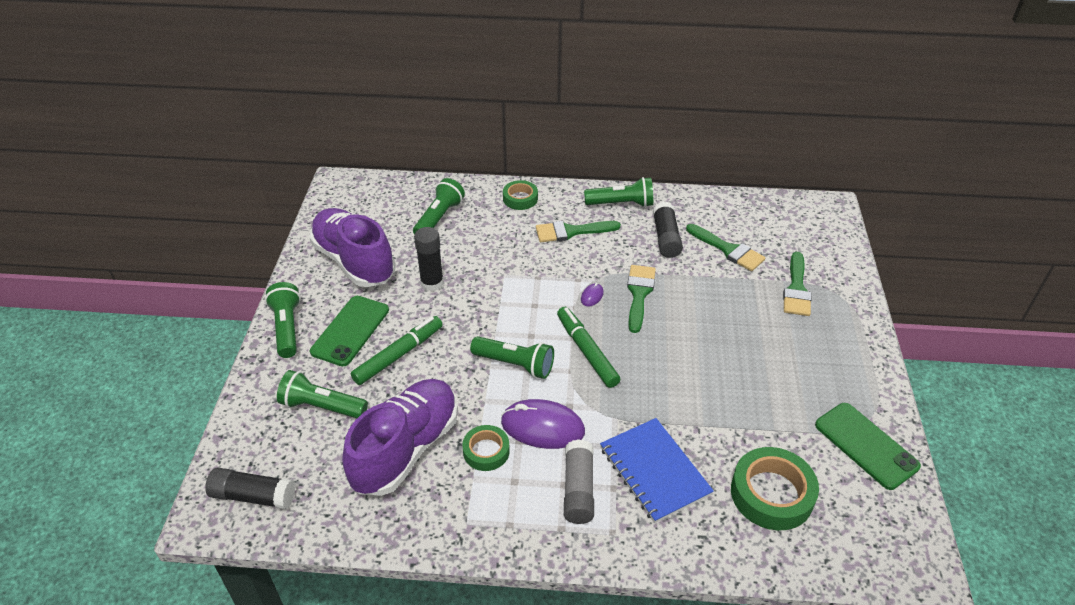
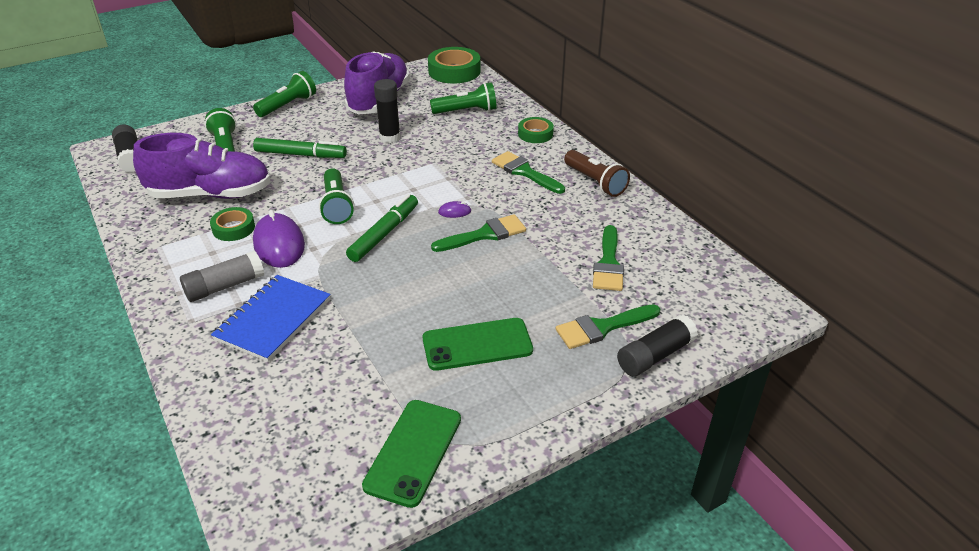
camera: 55 degrees right, 5 degrees down
green phone [310,296,389,366] -> green phone moved to [423,318,533,371]
green flashlight [584,177,653,207] -> brown flashlight [564,150,630,197]
black glue stick [653,202,683,258] -> black glue stick moved to [617,314,698,376]
green tape [731,447,819,530] -> green tape moved to [428,47,480,84]

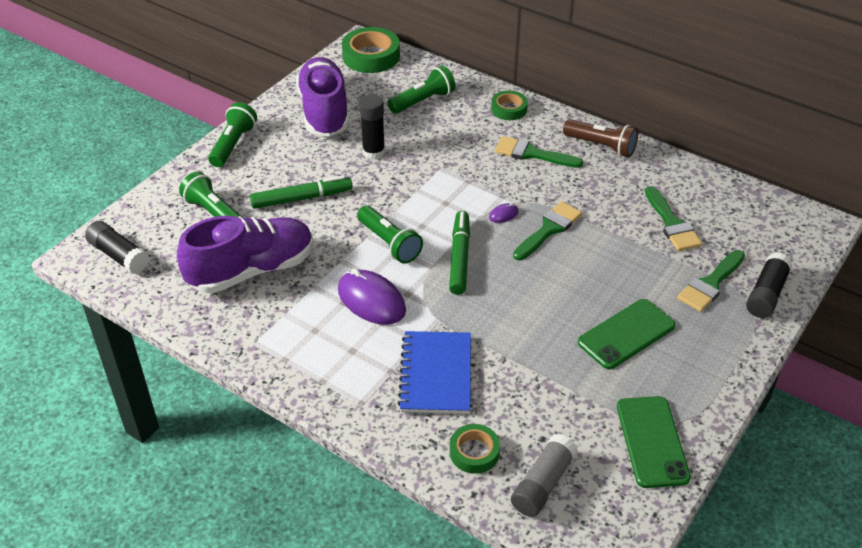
camera: 25 degrees left, 5 degrees up
grey glue stick [180,250,264,302] -> grey glue stick moved to [511,434,578,517]
green tape [210,207,255,241] -> green tape moved to [450,424,500,474]

